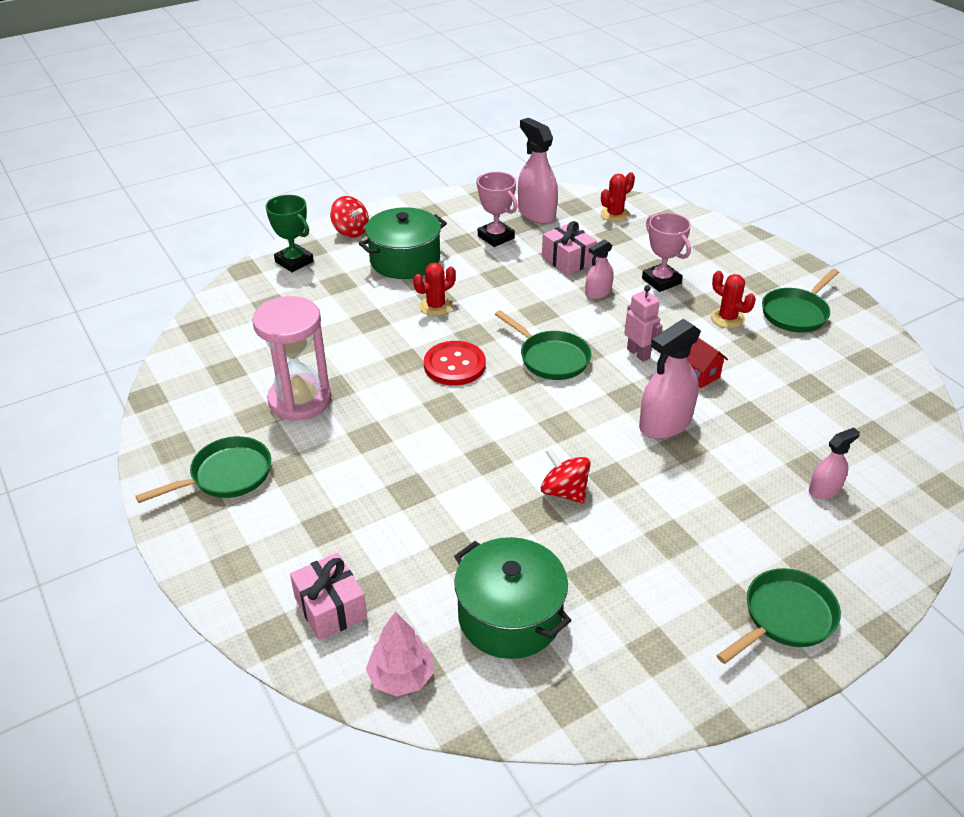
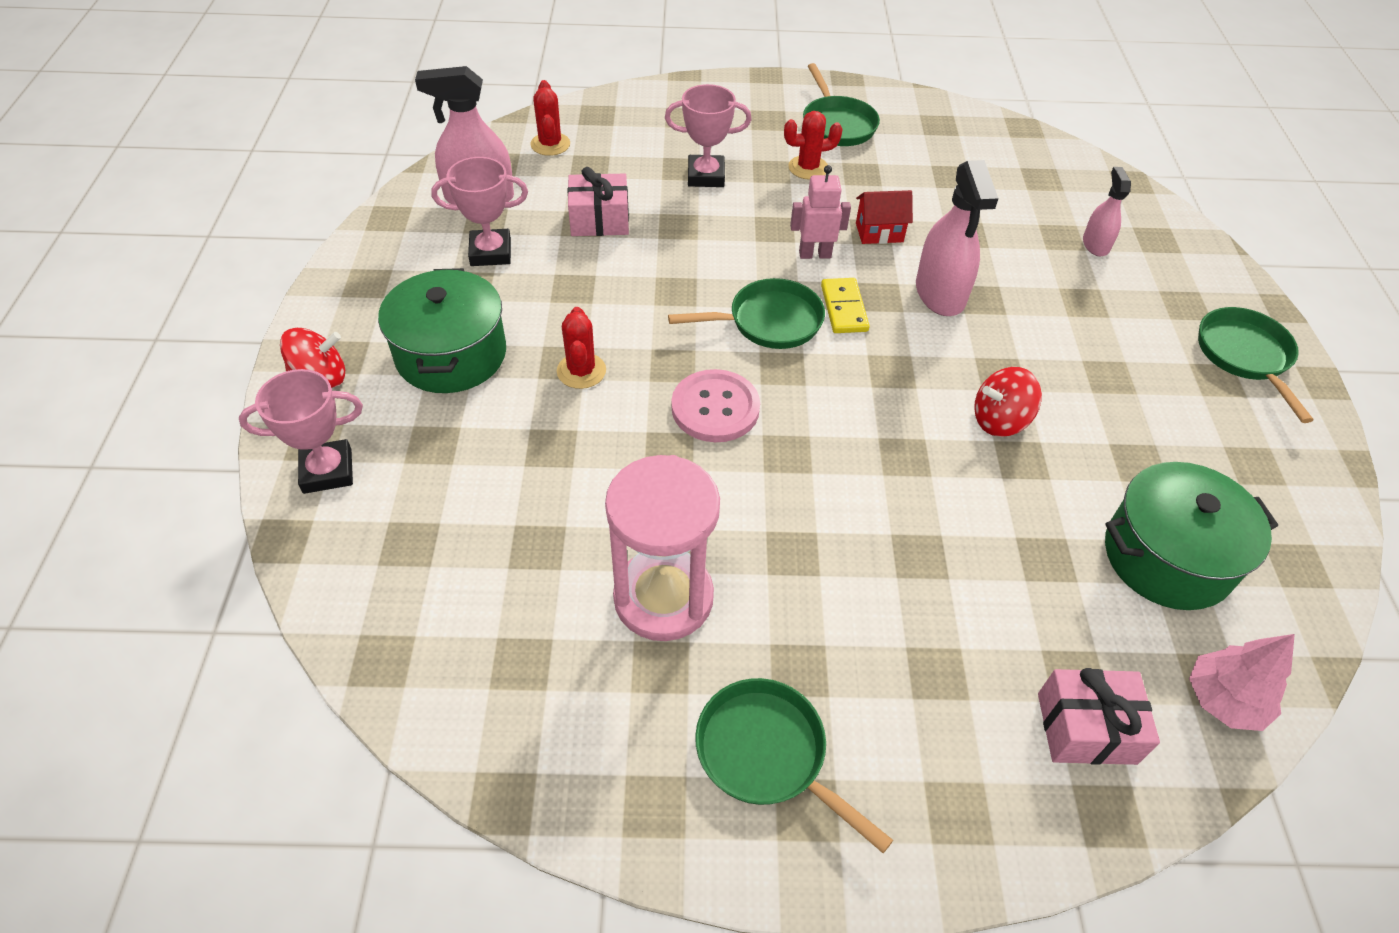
camera: 60 degrees left, 10 degrees up
green pan [136,436,271,503] -> green pan turned 45 degrees counterclockwise [695,678,893,853]
green trophy [266,195,314,272] -> pink trophy [239,369,363,494]
red button [424,341,486,386] -> pink button [671,369,760,442]
pink spray bottle [585,239,614,299] -> none
none -> yellow domino [821,278,870,333]

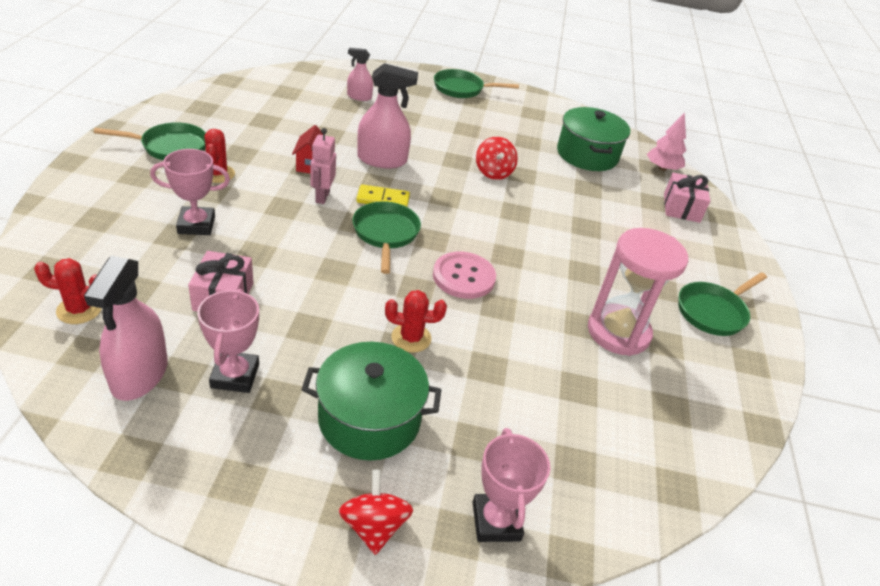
camera: 85 degrees left, 10 degrees down
pink trophy [665,84,752,187] -> pink trophy turned 75 degrees clockwise [150,149,230,235]

